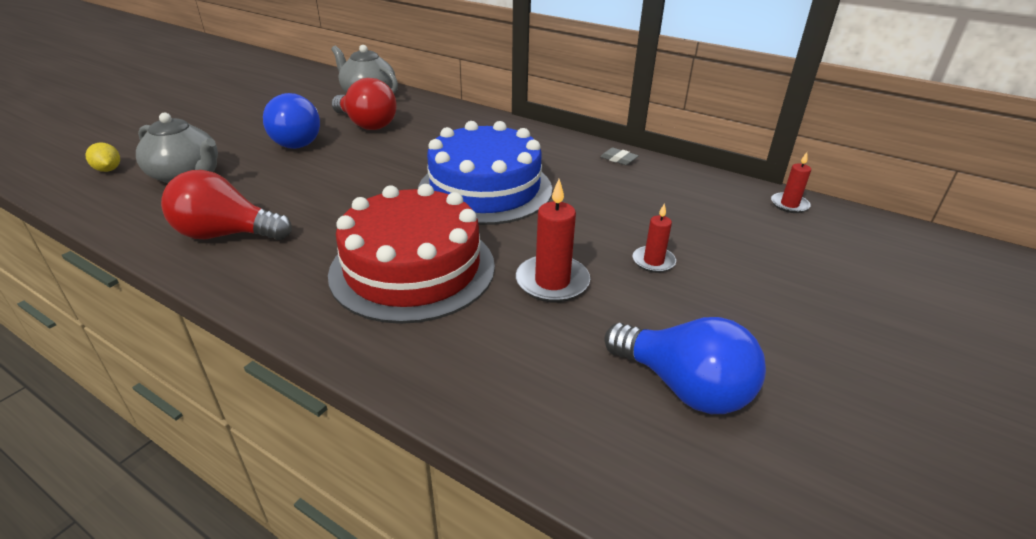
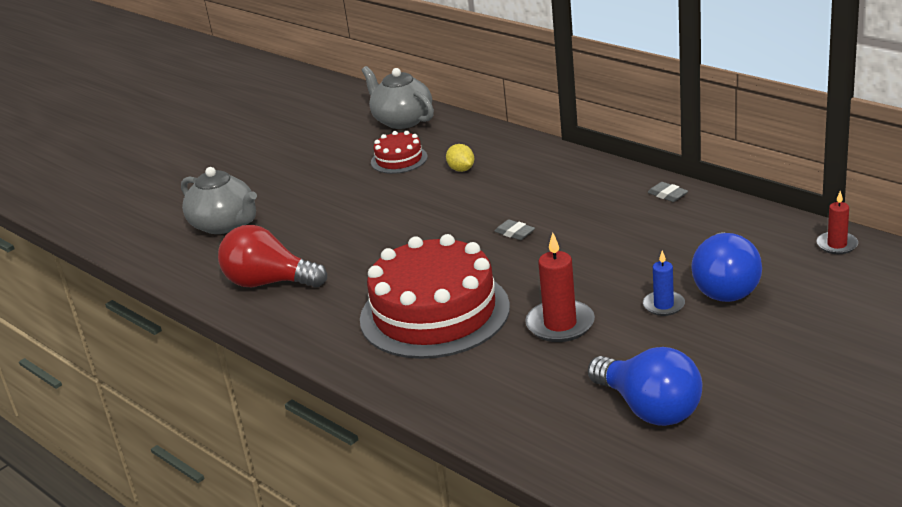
camera: 15 degrees right, 5 degrees down
yellow lemon [86,142,120,172] -> yellow lemon moved to [446,144,474,172]
blue light bulb [263,93,320,149] -> blue light bulb moved to [691,232,762,302]
red light bulb [331,78,397,130] -> red cake [371,131,428,174]
blue cake [418,121,552,225] -> grey eraser [494,219,535,240]
red candle [633,203,676,273] -> blue candle [643,250,685,316]

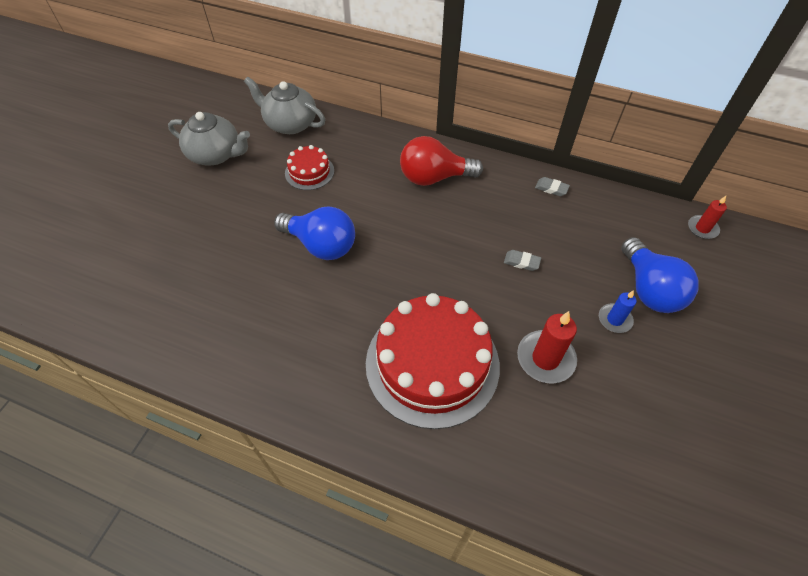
camera: 25 degrees left, 25 degrees up
grey teapot [181,167,257,234] -> grey teapot moved to [168,112,250,165]
red light bulb [218,225,327,288] -> red light bulb moved to [400,136,483,186]
yellow lemon [446,144,474,172] -> none
grey eraser [494,219,535,240] -> grey eraser moved to [504,250,541,271]
blue light bulb [588,347,702,426] -> blue light bulb moved to [274,207,355,260]

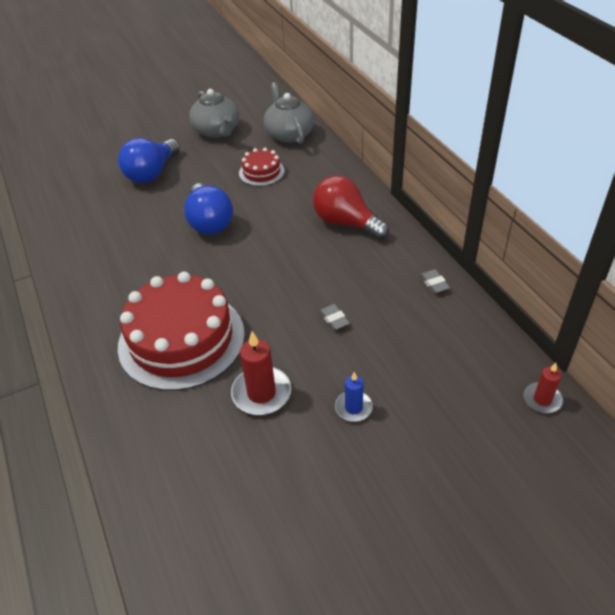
camera: 45 degrees right, 10 degrees down
blue light bulb [621,237,699,313] -> blue light bulb moved to [118,138,180,183]

